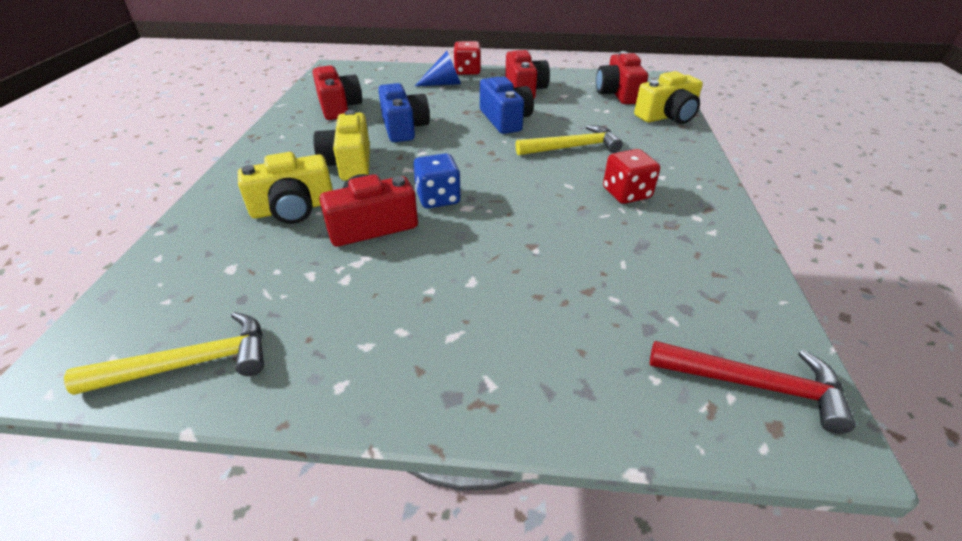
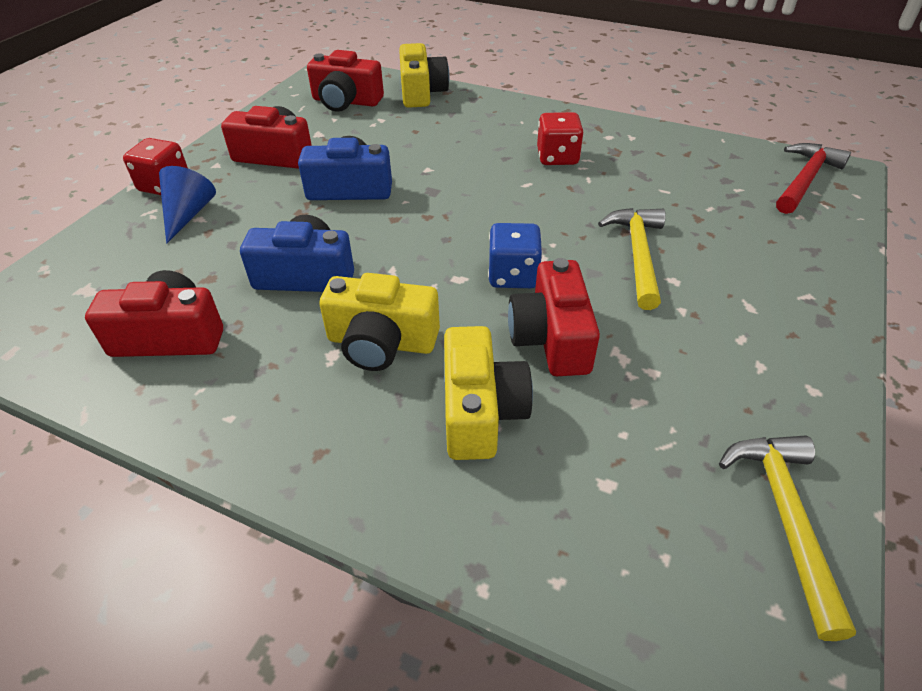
camera: 70 degrees left, 5 degrees up
yellow hammer [516,125,623,155] -> yellow hammer moved to [598,208,666,310]

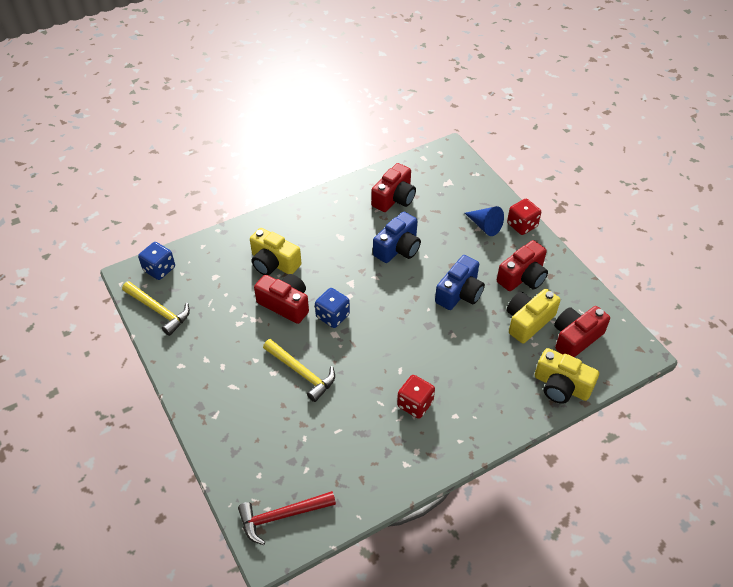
camera: 125 degrees right, 5 degrees up
yellow camera [319,273,440,371] -> yellow camera moved to [507,289,560,343]
red hammer [776,143,851,214] -> red hammer turned 90 degrees clockwise [238,491,336,545]
none -> blue dice [138,242,175,280]

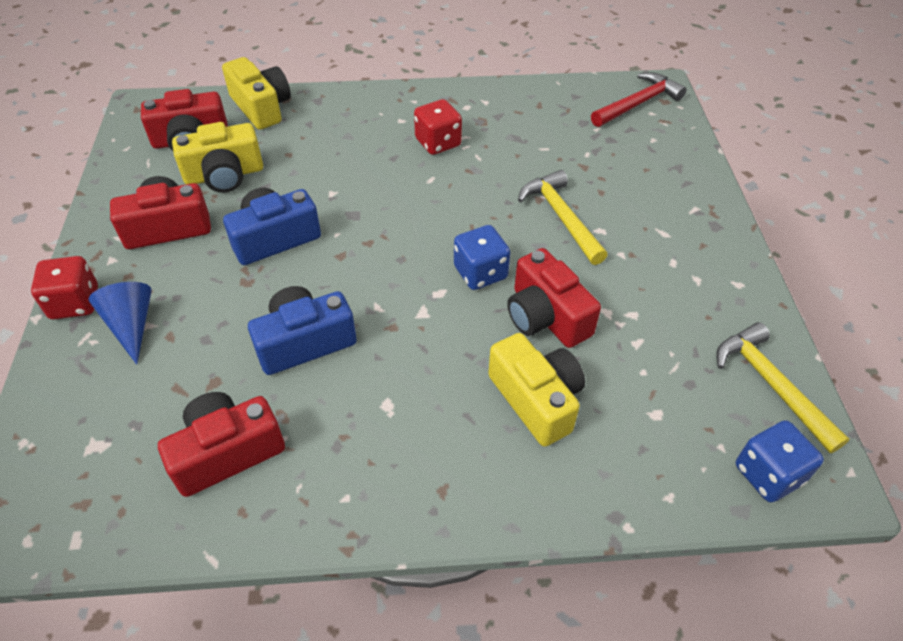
camera: 155 degrees left, 0 degrees up
red hammer [238,491,336,545] -> red hammer turned 45 degrees counterclockwise [591,72,687,127]

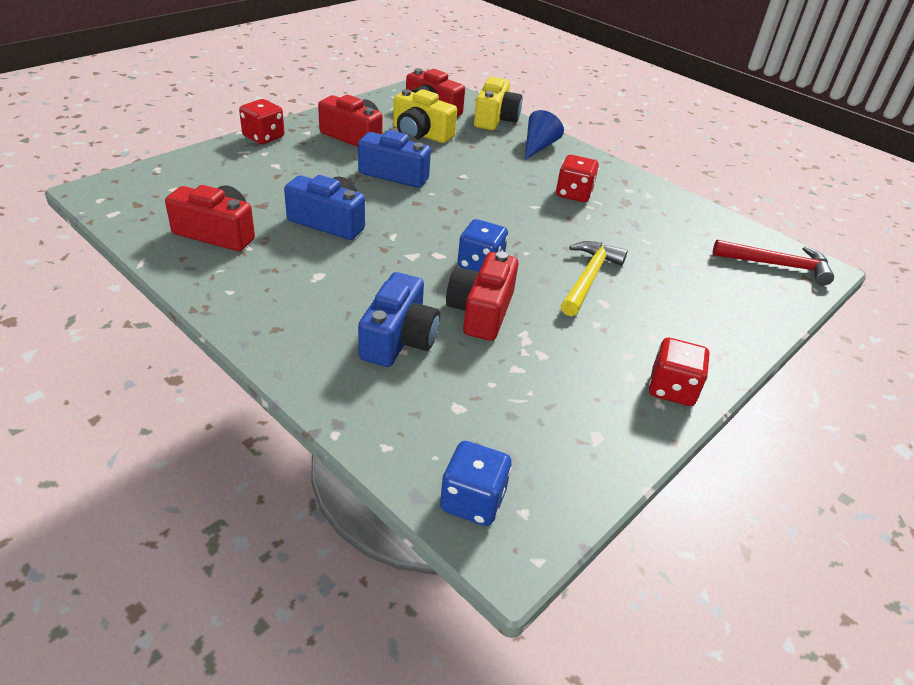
camera: 45 degrees right, 10 degrees down
blue cone [88,282,152,365] -> blue cone moved to [525,110,564,160]
yellow camera [488,333,585,447] -> blue camera [358,272,440,367]
yellow hammer [716,322,849,453] -> none
none -> red dice [649,338,710,406]

